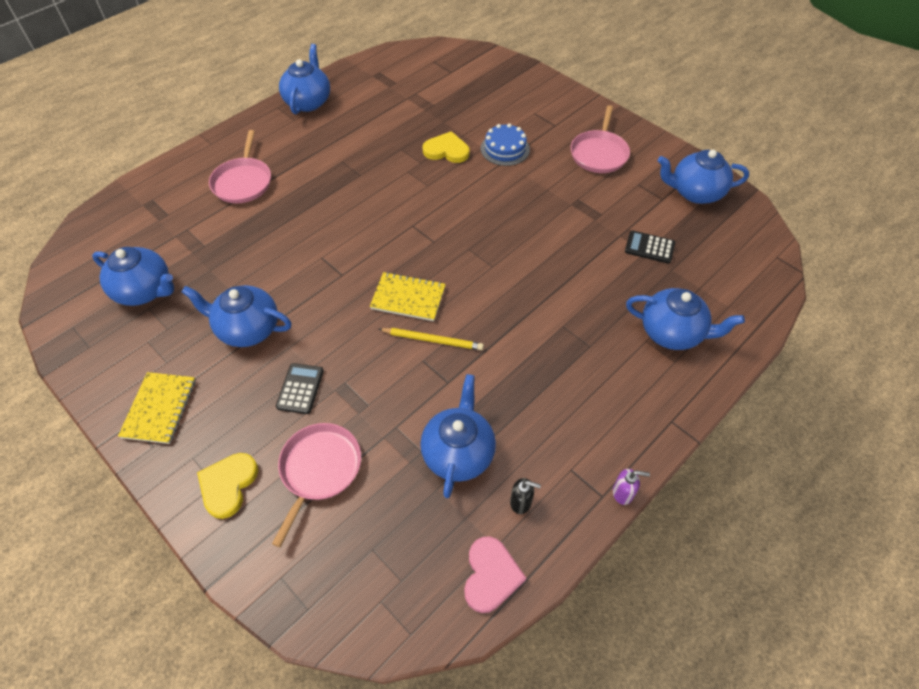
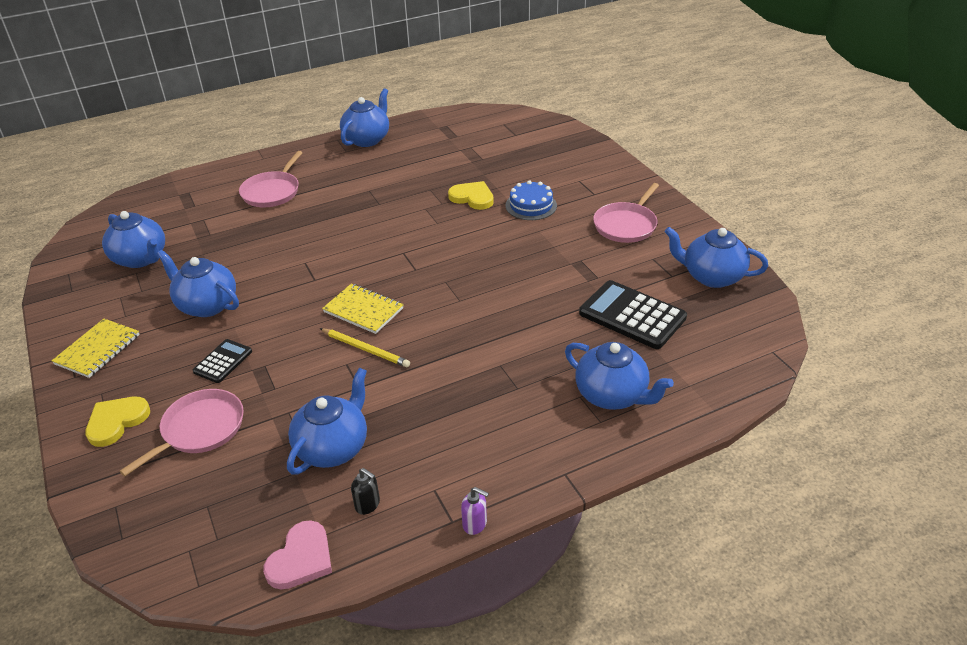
camera: 20 degrees right, 15 degrees down
black calculator [625,230,675,264] -> black calculator [579,280,687,349], size x1.84

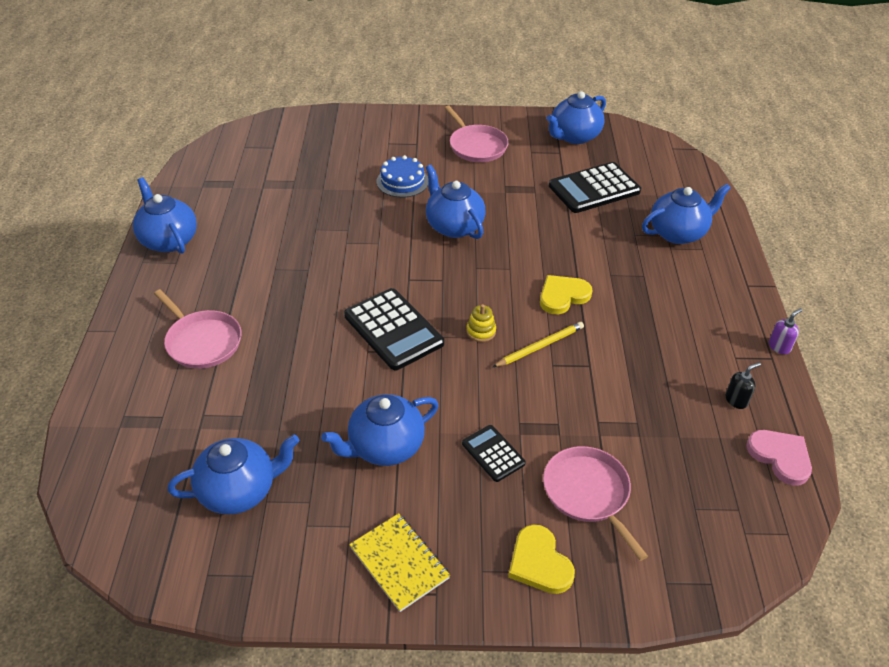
camera: 65 degrees left, 5 degrees up
blue teapot [287,368,367,475] -> blue teapot moved to [426,165,486,239]
yellow notebook [322,283,404,334] -> yellow stacking toy [466,304,496,342]
yellow heart [448,181,494,210] -> yellow heart moved to [540,275,593,314]
none -> black calculator [344,288,444,370]

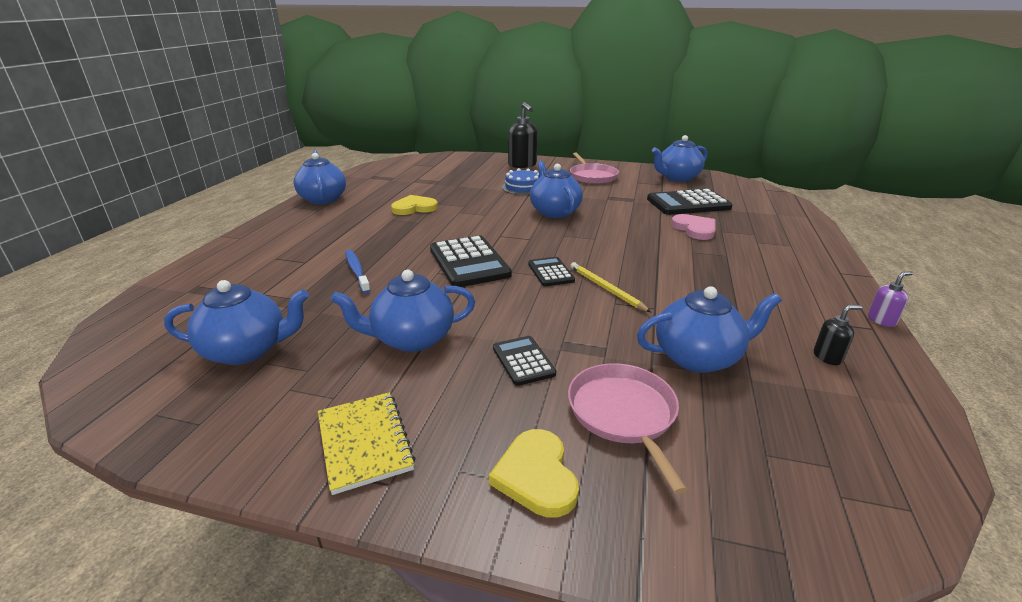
camera: 15 degrees right, 15 degrees down
pink pan [154,289,242,369] -> none
yellow stacking toy [466,304,496,342] -> black calculator [528,257,575,286]
yellow pencil [493,322,584,367] -> yellow pencil turned 105 degrees counterclockwise [570,262,651,312]
yellow heart [540,275,593,314] -> yellow heart moved to [391,195,438,215]
blue teapot [642,183,731,244] -> blue teapot moved to [637,286,782,373]
pink heart [746,430,812,486] -> pink heart moved to [671,214,715,240]
none -> blue toothbrush [345,250,371,293]
none -> black soap dispenser [508,102,538,168]

